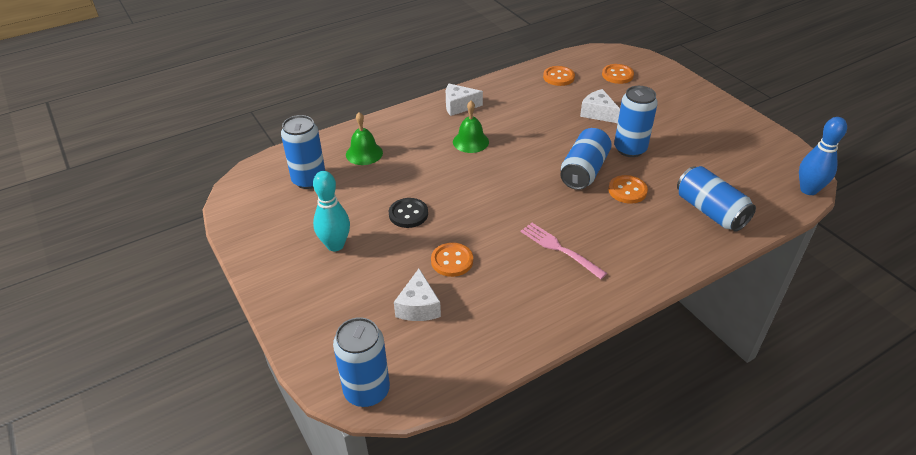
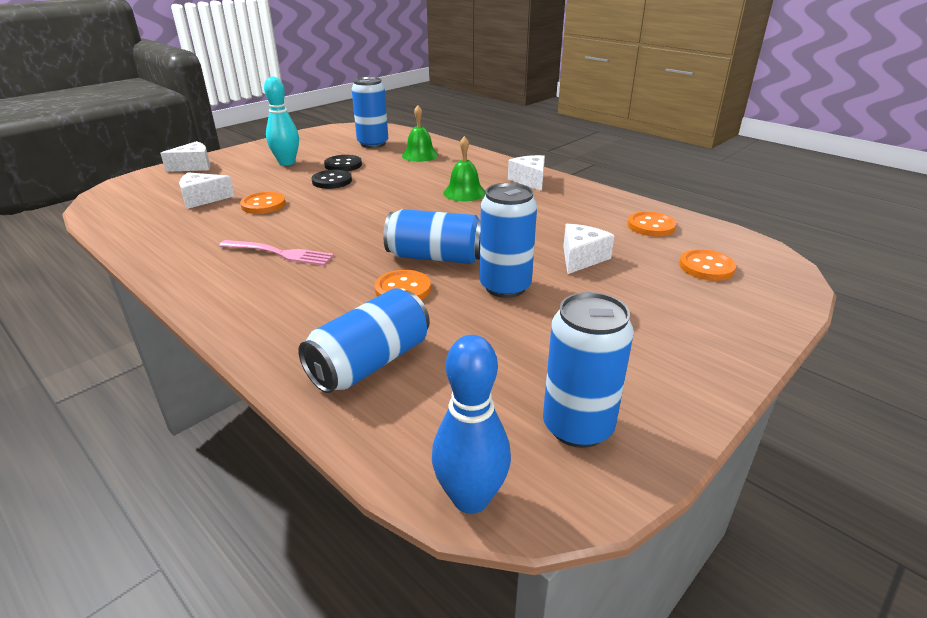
camera: 75 degrees right, 10 degrees down
blue can [333,317,390,407] -> blue can moved to [543,292,634,448]
pink fork [521,223,607,279] -> pink fork turned 75 degrees clockwise [219,240,334,266]
none -> white cheese [160,141,210,172]
none -> black button [324,155,362,171]

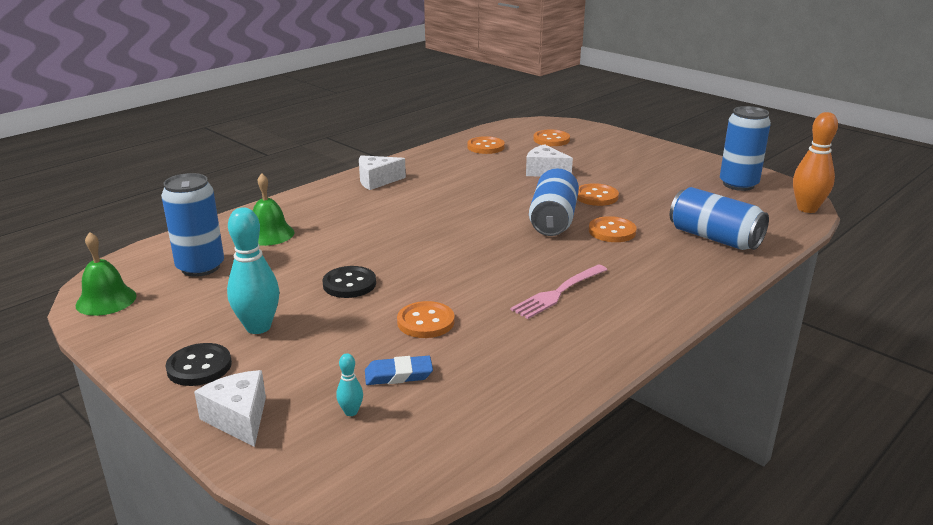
camera: 90 degrees left, 5 degrees down
white cheese [179,172,235,209] -> blue eraser [365,356,433,385]
pink fork [219,240,334,266] -> pink fork turned 150 degrees counterclockwise [510,264,607,319]
black button [324,155,362,171] -> black button moved to [166,343,232,386]
blue bowling pin [432,335,511,514] -> orange bowling pin [793,112,838,213]
green bell [443,136,486,201] -> green bell moved to [76,232,137,316]
blue can [480,183,537,298] -> orange button [577,183,619,206]
none -> turquoise bowling pin [336,353,363,416]

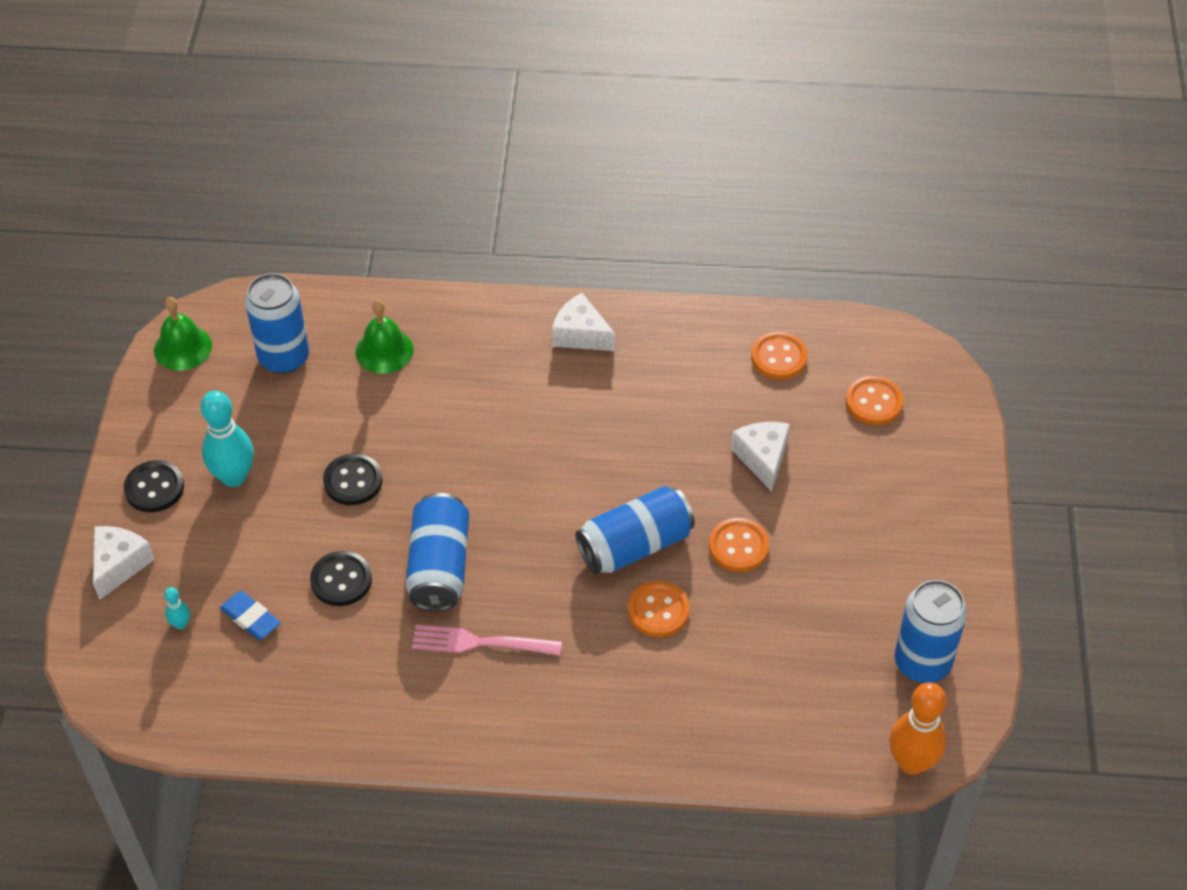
camera: 50 degrees right, 25 degrees up
orange button [397,301,455,338] -> black button [310,551,372,606]
blue can [670,187,769,250] -> blue can moved to [406,493,469,612]

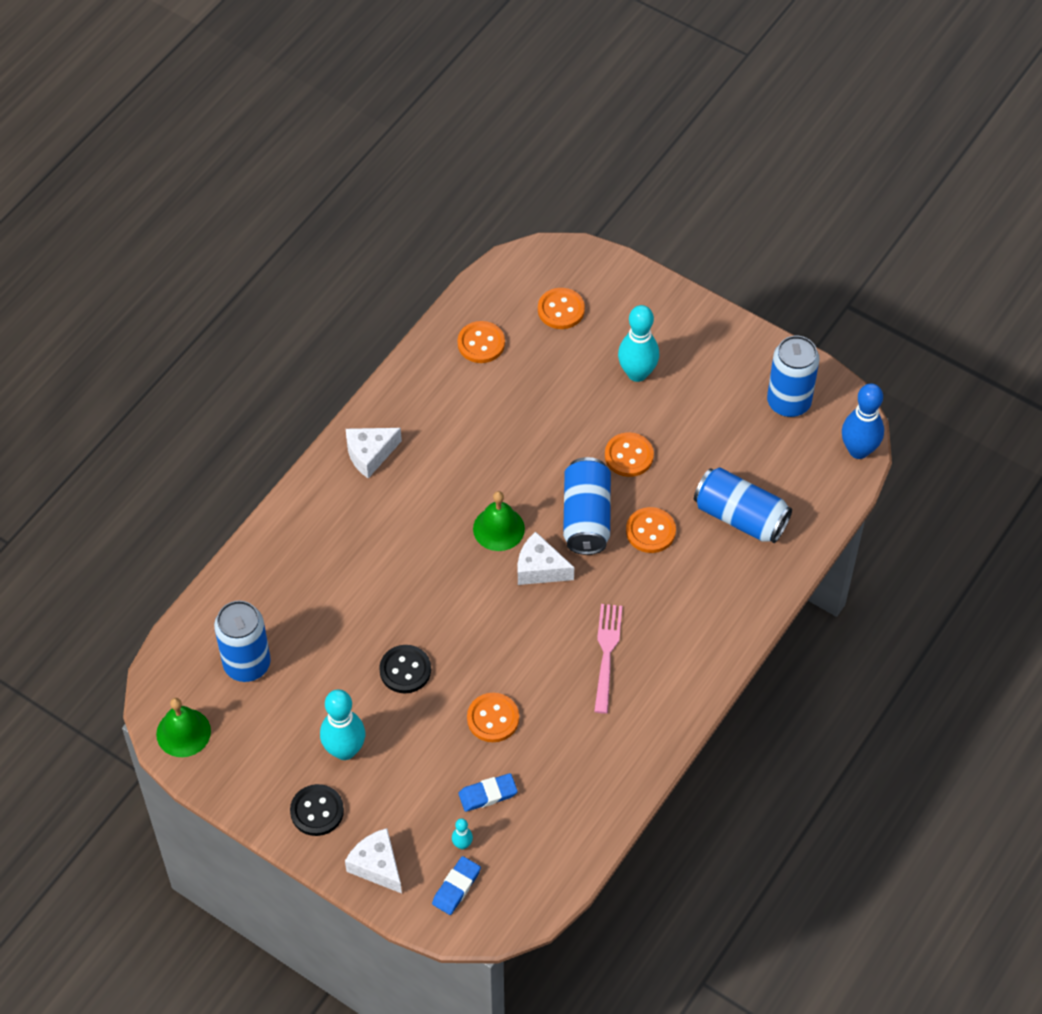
camera: 60 degrees left, 5 degrees up
black button [310,551,372,606] -> orange button [467,693,519,742]
green bell [356,300,414,374] -> green bell moved to [473,491,525,551]
blue can [406,493,469,612] -> blue can moved to [694,467,792,543]
pink fork [412,625,562,655] -> pink fork turned 150 degrees clockwise [594,604,622,713]
white cheese [731,422,790,492] -> white cheese moved to [518,532,574,585]
orange bowling pin [889,682,947,775] -> blue bowling pin [842,383,884,459]
none -> blue eraser [432,856,481,915]
none -> turquoise bowling pin [618,305,659,382]

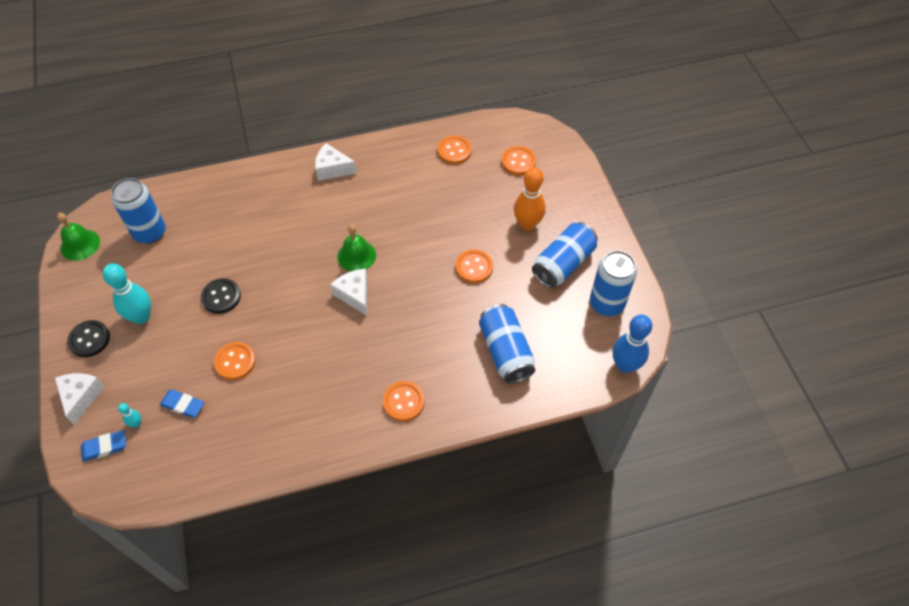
camera: 40 degrees right, 0 degrees up
blue can [563,457,611,555] -> blue can moved to [532,222,598,288]
pink fork [594,604,622,713] -> none
turquoise bowling pin [618,305,659,382] -> orange bowling pin [514,167,546,231]
orange button [626,507,676,553] -> orange button moved to [383,381,425,421]

